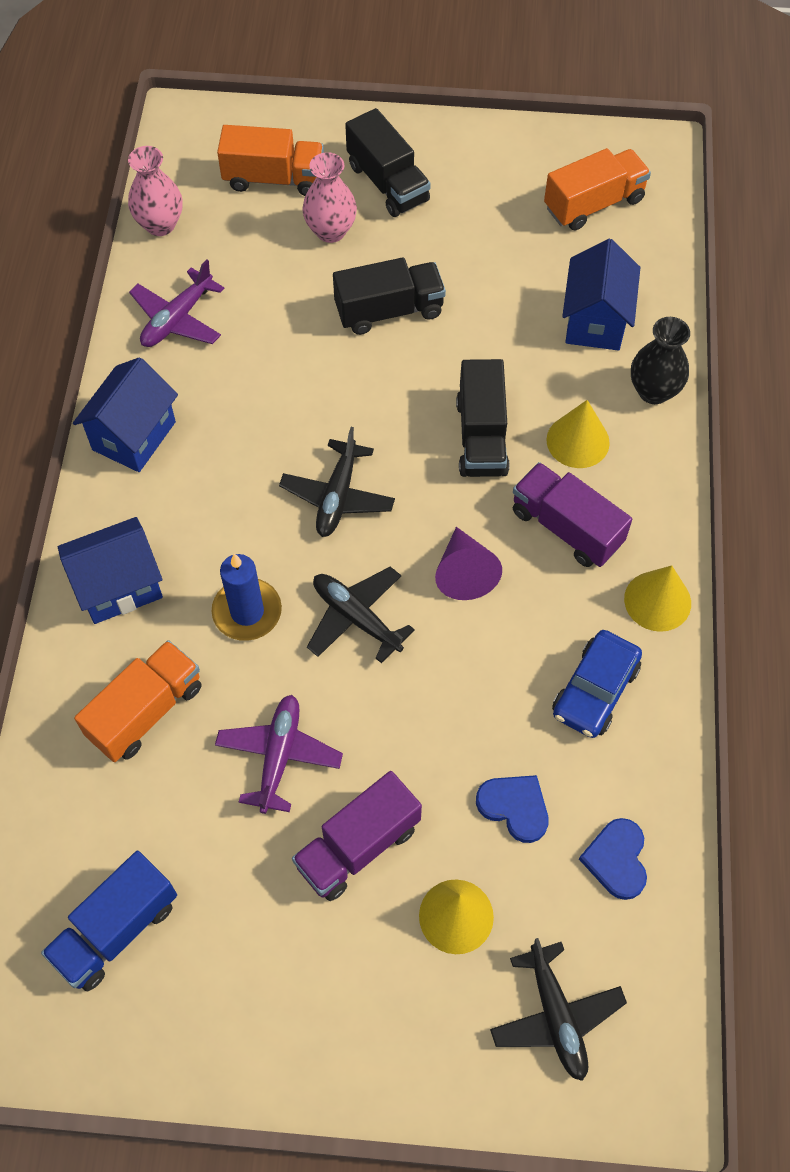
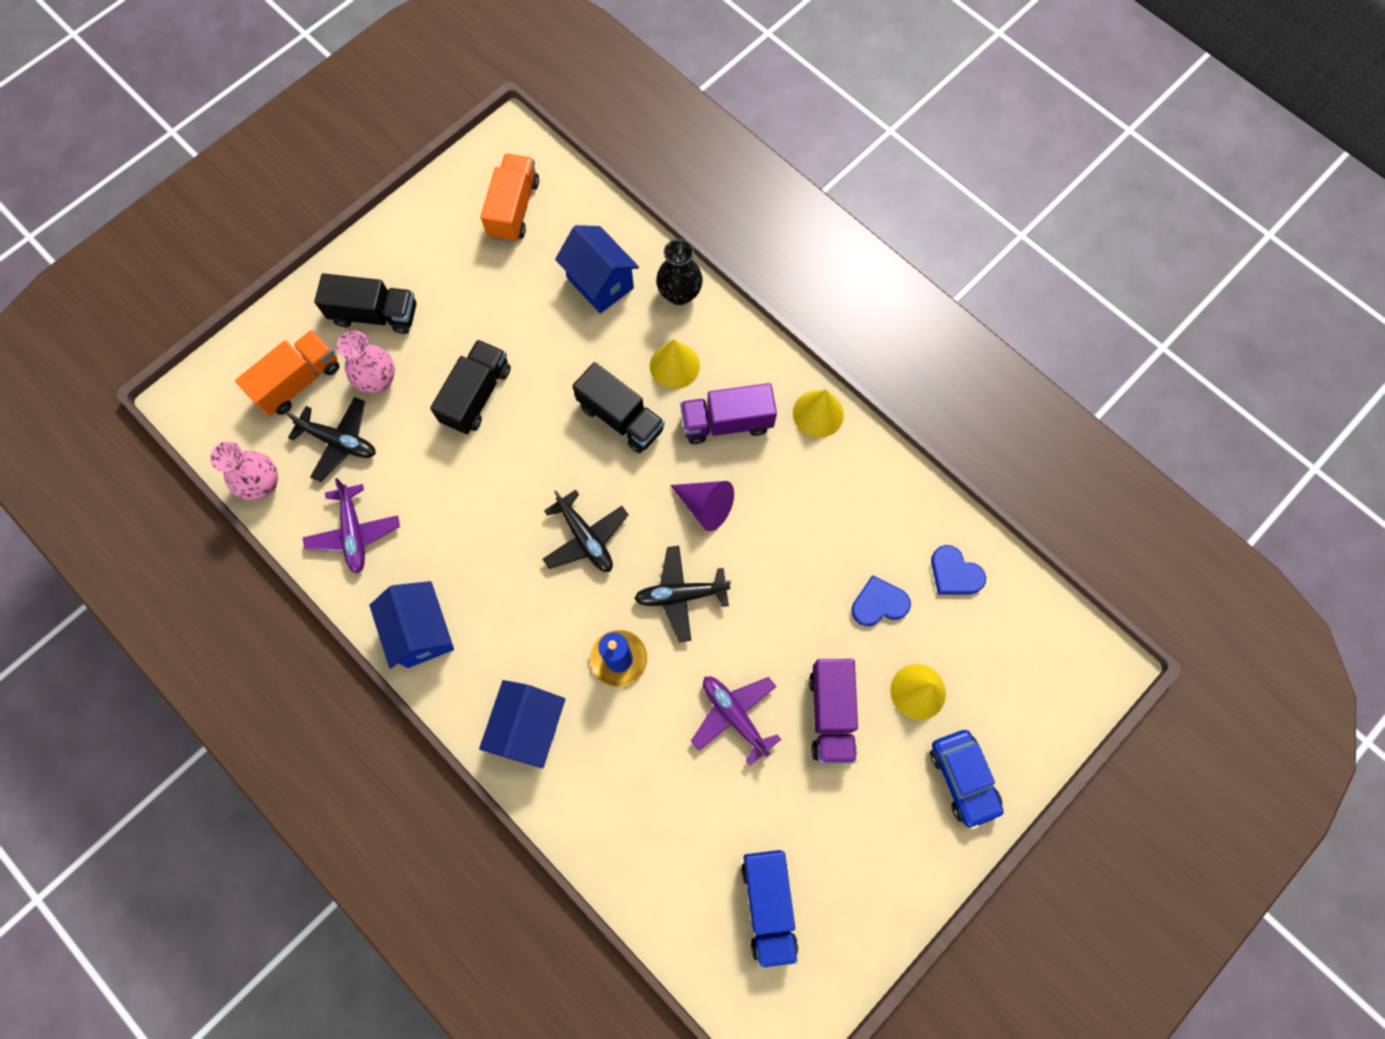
camera: 50 degrees left, 10 degrees up
orange truck [74,640,202,762] -> none
black plane [490,938,627,1081] -> black plane moved to [286,397,376,482]
blue car [552,630,642,738] -> blue car moved to [930,730,1004,829]

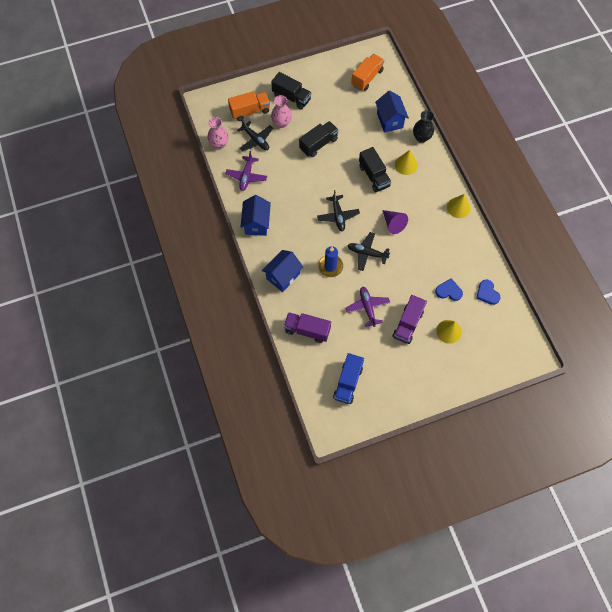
camera: 25 degrees right, 5 degrees down
purple truck [680,383,777,444] -> purple truck moved to [284,312,331,343]
blue car [930,730,1004,829] -> none

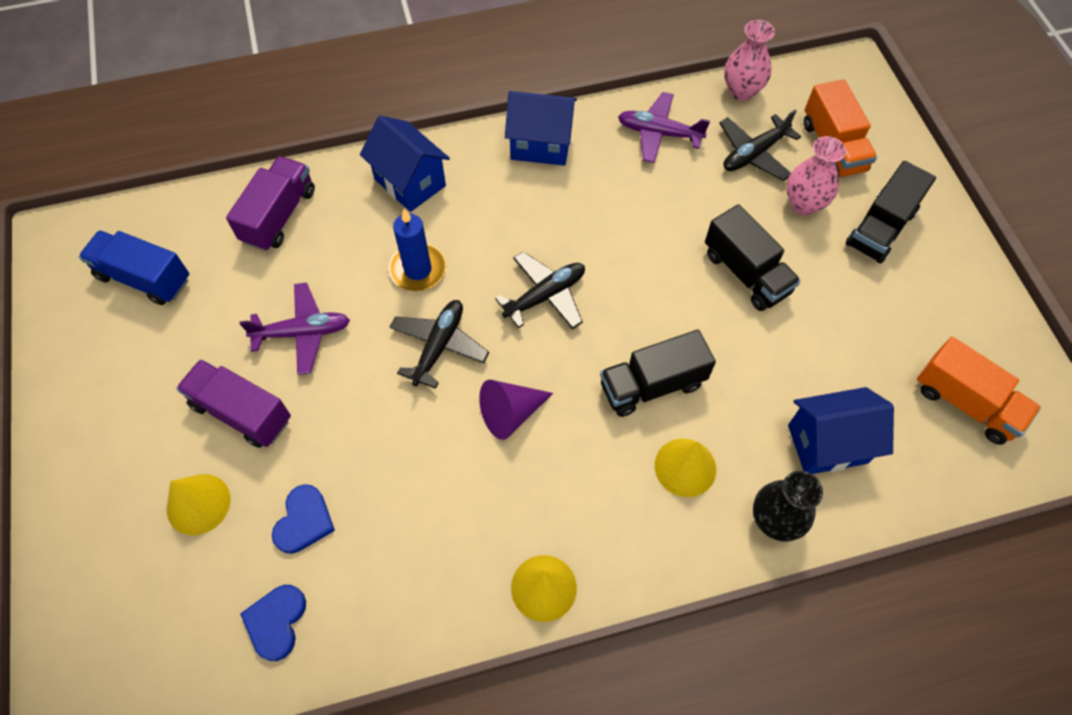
camera: 95 degrees right, 5 degrees down
black plane [317,190,360,232] -> black plane turned 150 degrees clockwise [495,252,585,329]
blue heart [476,280,500,305] -> blue heart turned 60 degrees counterclockwise [240,585,306,661]

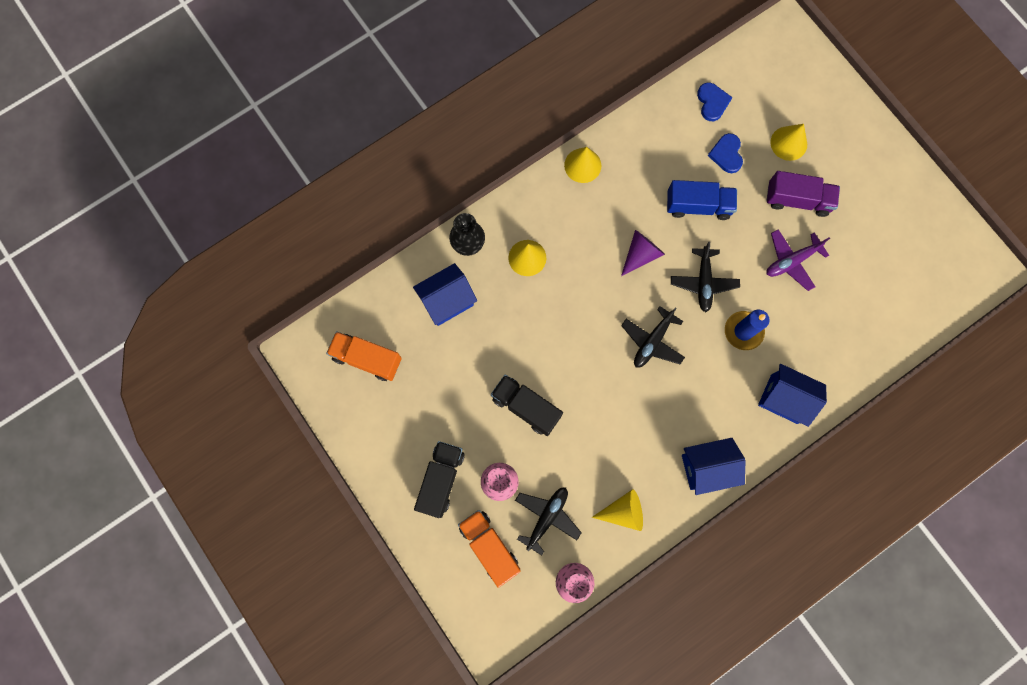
camera: 160 degrees right, 15 degrees up
blue truck [79,230,189,305] -> blue truck moved to [667,180,737,220]
purple truck [226,156,315,251] -> none
black truck [600,330,716,417] -> none
purple plane [618,92,710,163] -> yellow cone [592,489,643,531]

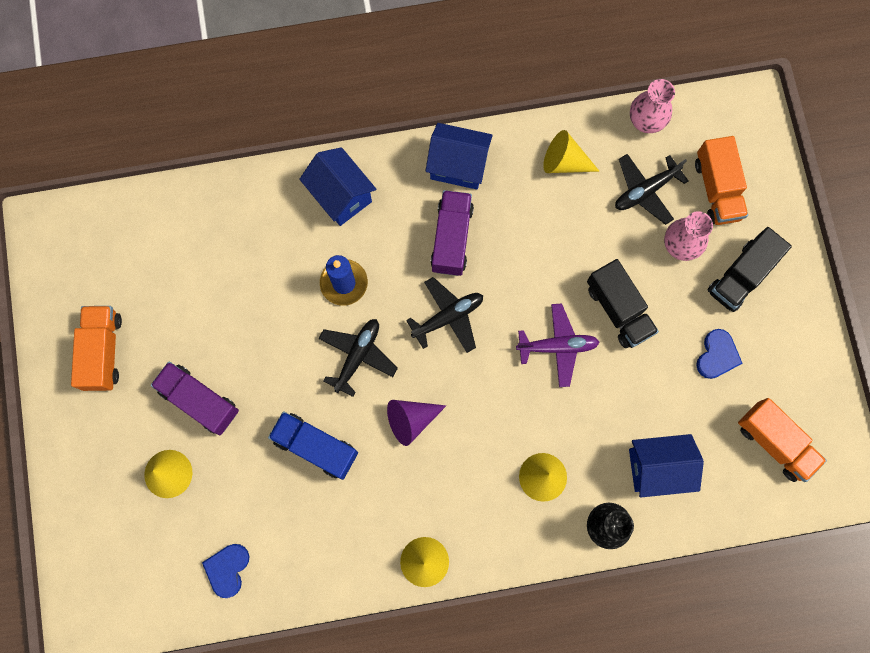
camera: 155 degrees left, 0 degrees up
blue heart [708,133,743,173] -> blue heart moved to [696,329,743,379]
purple plane [767,229,830,291] -> purple plane moved to [516,304,599,387]
none -> orange truck [71,306,122,391]
none -> purple truck [430,190,474,276]

